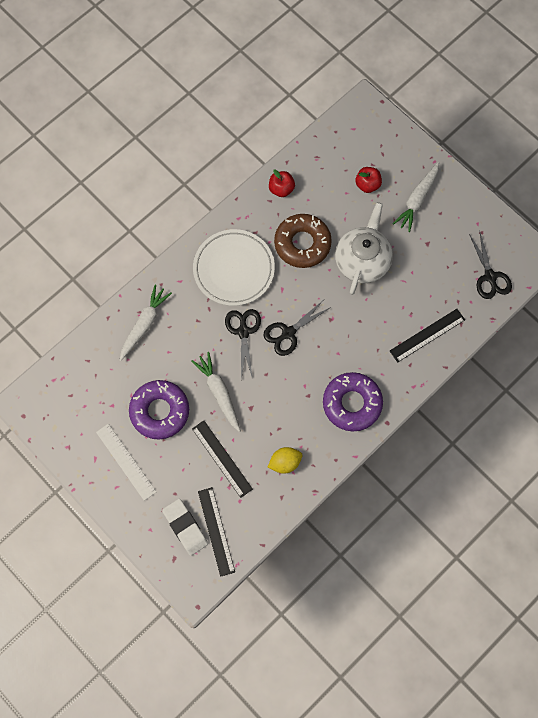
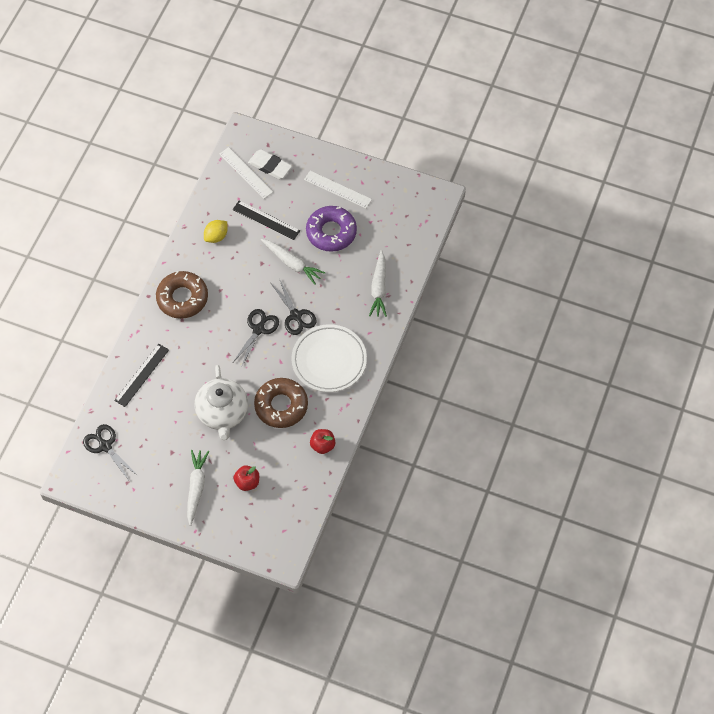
camera: 155 degrees right, 10 degrees down
black ruler [198,487,235,577] -> white ruler [220,147,273,199]
purple donut [323,372,383,431] -> brown donut [156,271,208,319]

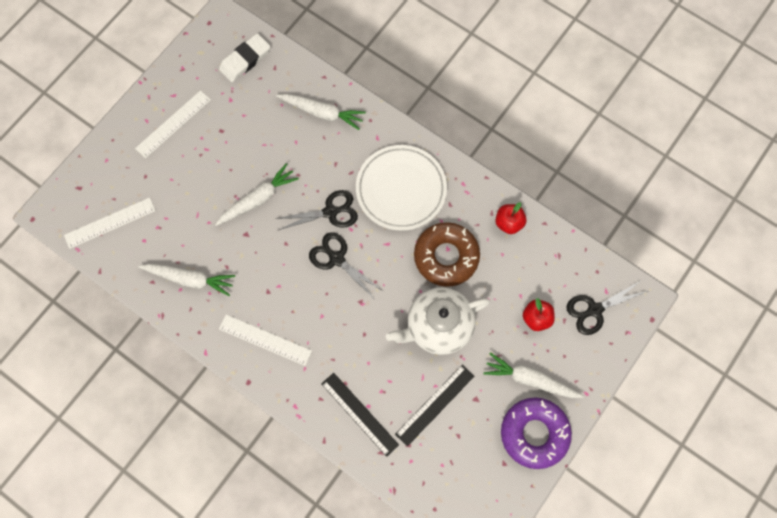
camera: 75 degrees left, 10 degrees up
black scissors [83,424,138,479] -> black scissors moved to [566,280,648,335]
brown donut [156,271,208,319] -> white ruler [219,314,312,366]
white teapot [195,365,248,440] -> white teapot turned 150 degrees clockwise [386,287,490,355]
yellow lemon [204,220,228,243] -> white carrot [138,264,235,296]
black ruler [233,201,300,240] -> black ruler moved to [395,365,474,446]
white eraser [248,149,292,179] -> white eraser moved to [219,33,270,82]
purple donut [306,206,357,252] -> purple donut moved to [501,397,572,469]

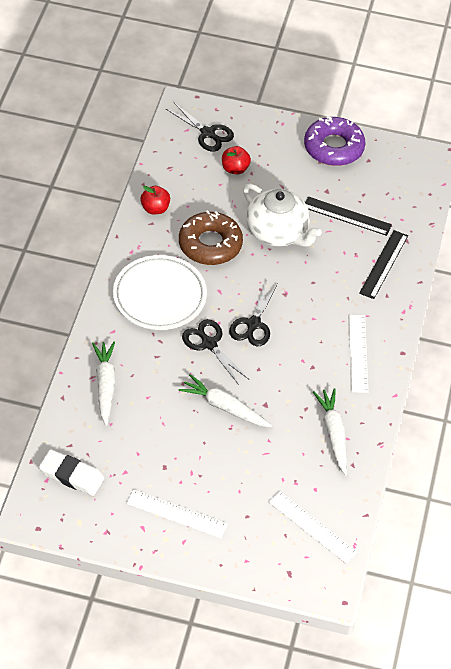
camera: 115 degrees left, 20 degrees down
white carrot [483,352,584,398] -> none

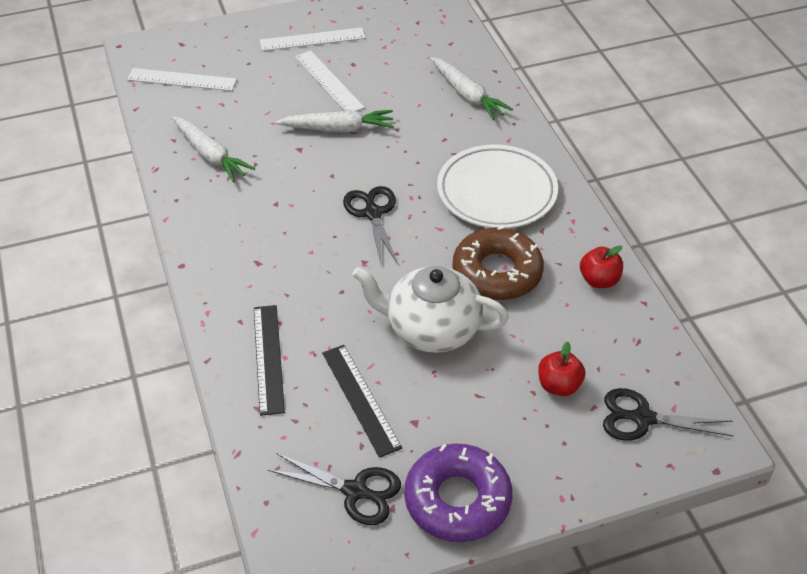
camera: 150 degrees right, 5 degrees down
white eraser [39,449,104,496] -> none
black scissors [182,319,249,385] -> black scissors moved to [268,453,401,525]
black ruler [305,197,392,236] -> black ruler turned 75 degrees clockwise [322,345,402,458]
white ruler [349,315,368,393] -> white ruler moved to [295,50,365,111]

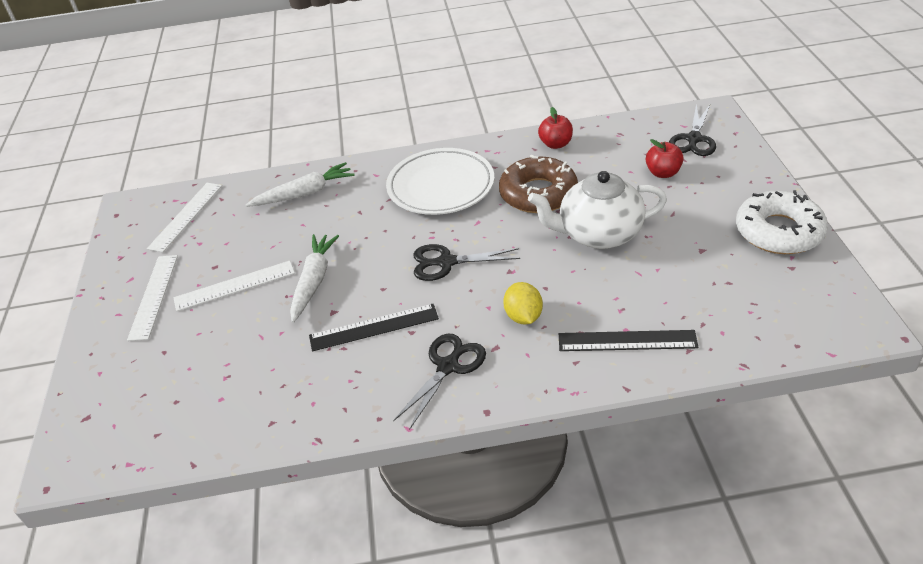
camera: 75 degrees left, 5 degrees down
white ruler [127,68,237,91] -> white ruler moved to [147,183,222,252]
white carrot [171,116,255,182] -> none
black scissors [268,453,401,525] -> black scissors moved to [393,334,486,430]
black ruler [322,345,402,458] -> black ruler moved to [309,304,439,351]
white teapot [352,266,509,353] -> white teapot turned 60 degrees clockwise [528,171,667,249]
purple donut [404,443,512,542] -> white donut [736,190,828,254]
none -> yellow lemon [503,282,543,324]

